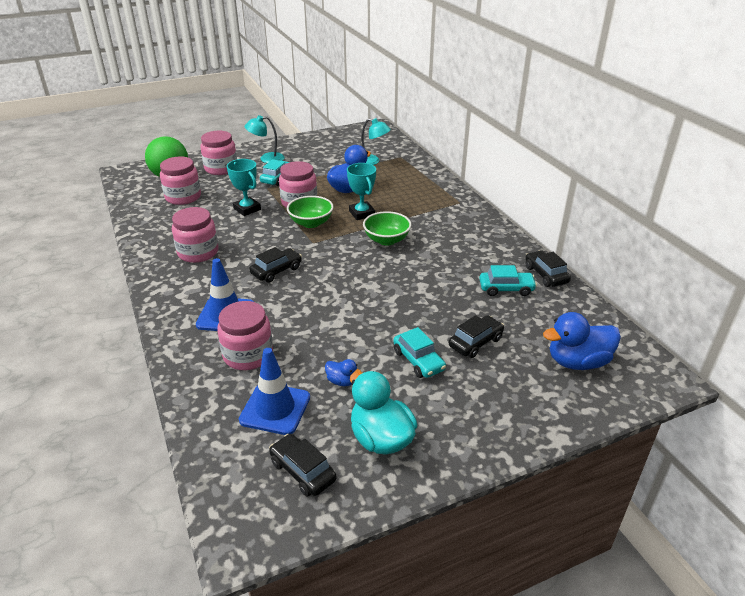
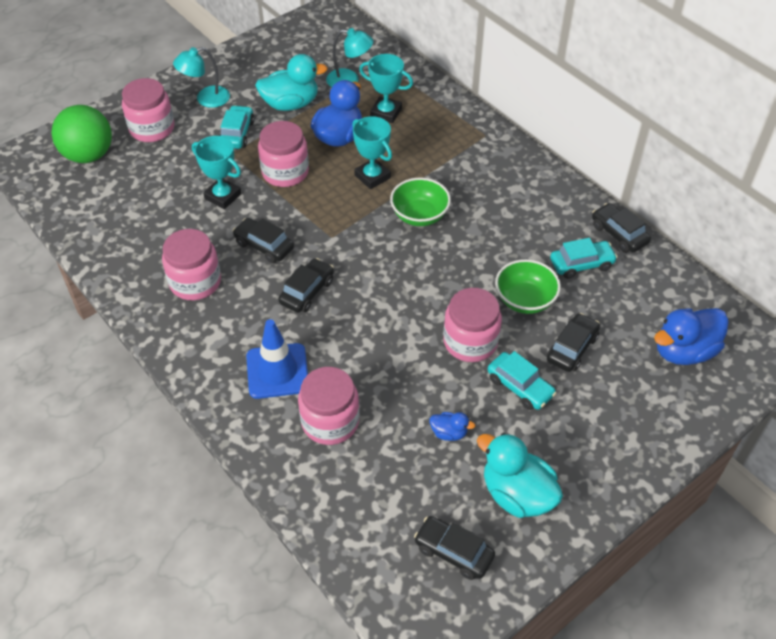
camera: 15 degrees left, 15 degrees up
pink jar [160,156,201,205] -> pink jar moved to [443,288,502,362]
blue traffic cone [239,348,310,435] -> none
green bowl [287,196,334,228] -> green bowl moved to [495,259,561,314]
none -> black car [233,218,294,263]
none -> turquoise duck [255,54,328,111]
none -> turquoise trophy [359,54,413,123]

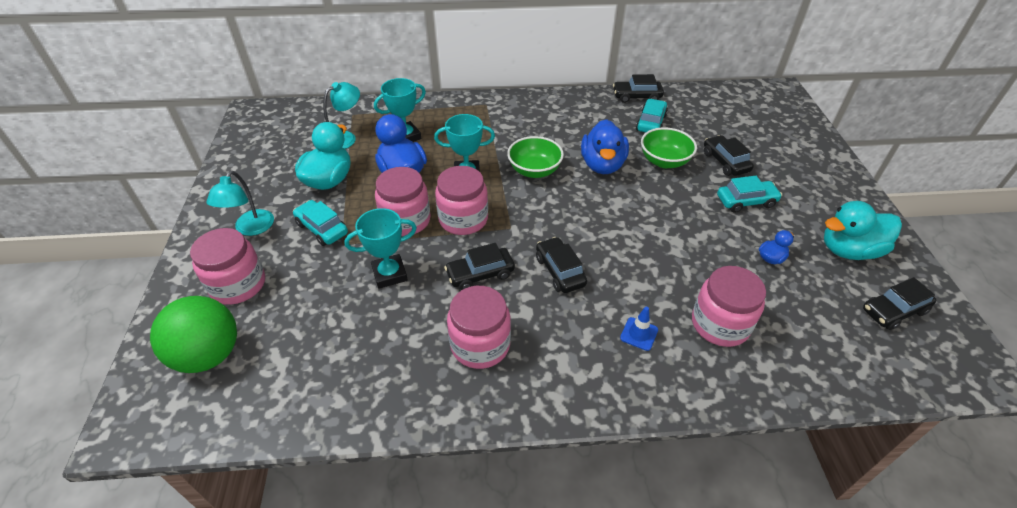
camera: 55 degrees left, 5 degrees down
blue traffic cone [246,319,308,399] -> blue traffic cone [620,307,658,351], size x0.50
pink jar [443,288,502,362] -> pink jar moved to [435,166,488,235]
blue duck [654,308,729,365] -> blue duck moved to [581,119,629,174]

